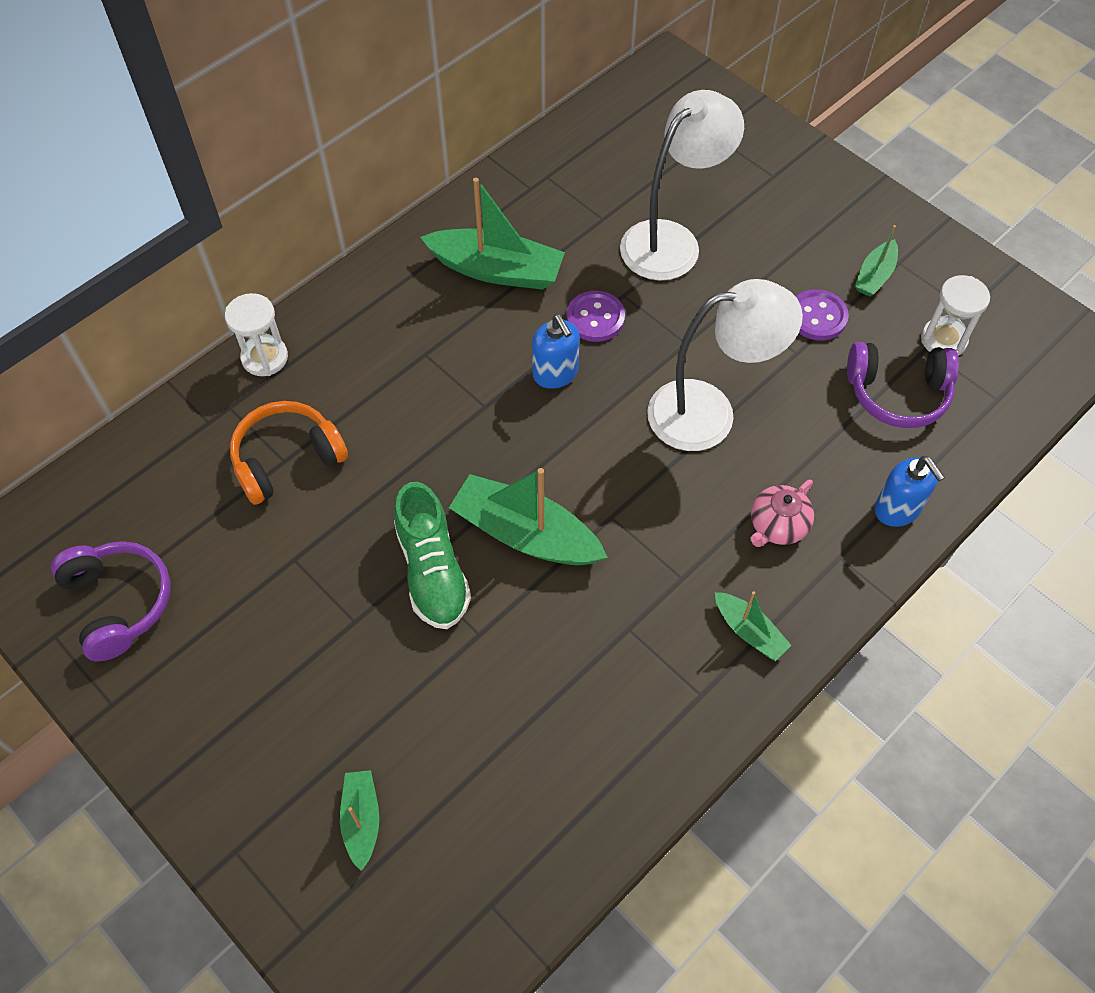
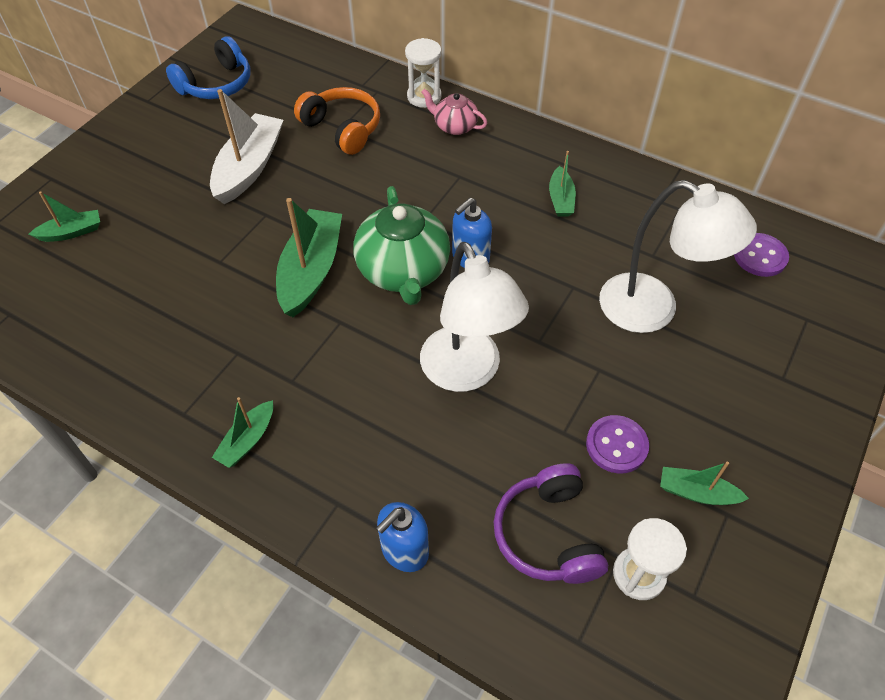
camera: 75 degrees right, 5 degrees down
purple headphones [51,541,171,661] -> blue headphones [166,36,251,99]
green shoe [394,482,471,629] -> none
green boat [420,178,565,290] -> green boat [549,151,576,217], size x0.53
purple button [567,291,625,342] -> purple button moved to [734,233,789,277]
pink teapot [750,480,814,547] -> pink teapot moved to [421,89,487,135]
none -> white boat [210,89,283,204]
none -> green teapot [353,186,450,305]

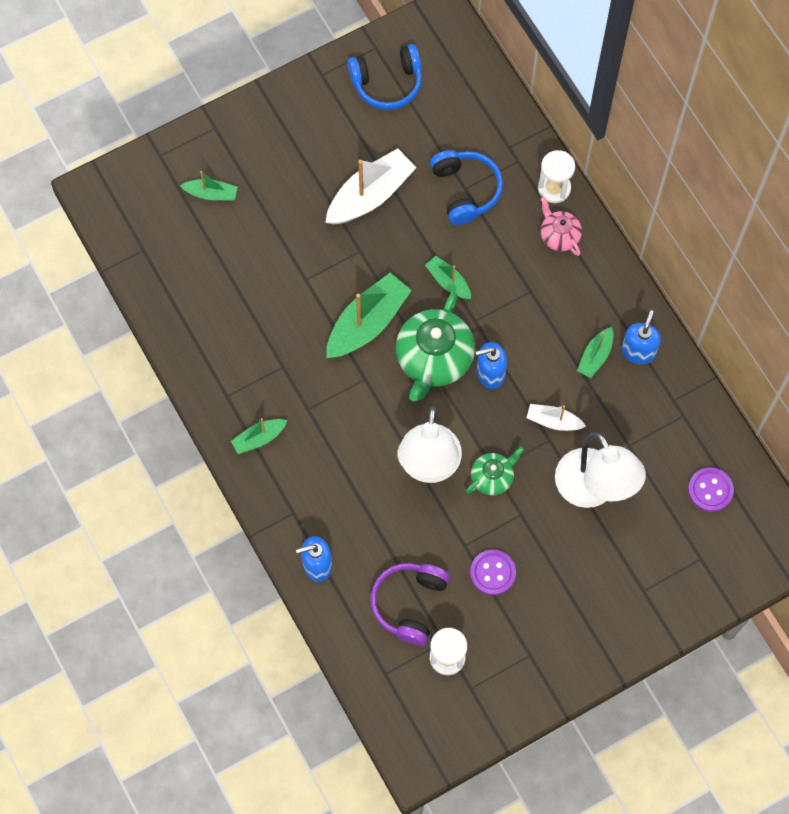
camera: 30 degrees right, 15 degrees up
orange headphones [294,87,380,155] -> blue headphones [430,150,503,225]
green boat [660,462,749,505] -> green boat moved to [425,256,471,299]
none -> green teapot [466,447,524,495]
none -> white boat [526,404,586,431]
none -> blue soap dispenser [622,310,661,365]

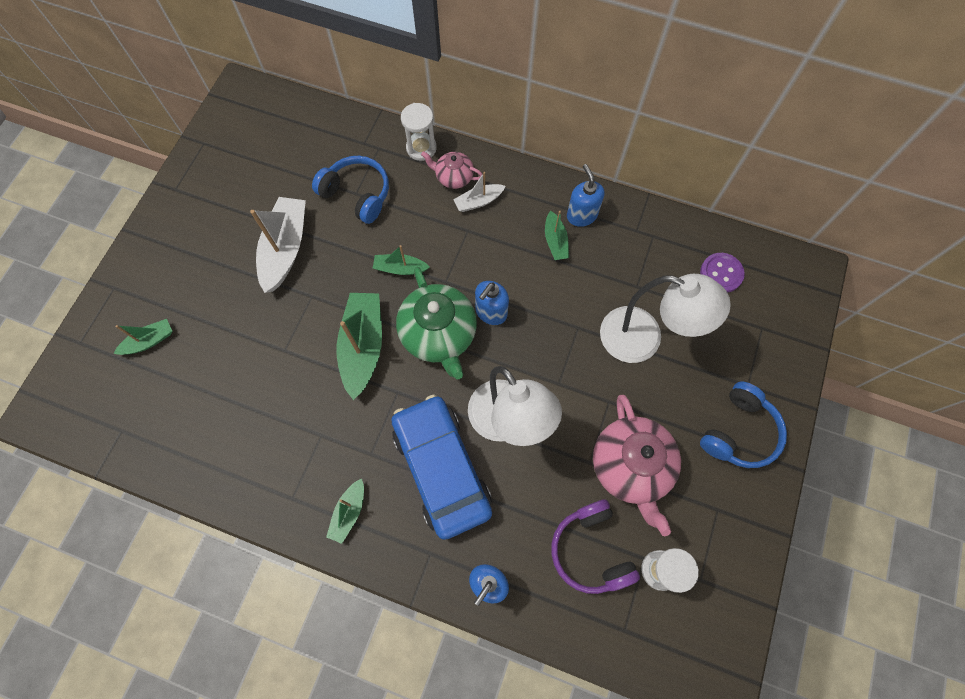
camera: 40 degrees left, 0 degrees up
blue headphones [348,44,422,110] -> blue headphones moved to [700,382,787,468]
green teapot [466,447,524,495] -> none
purple button [470,550,516,595] -> pink teapot [593,395,681,536]
white boat [526,404,586,431] -> white boat moved to [453,172,506,212]
none -> blue car [391,395,492,540]

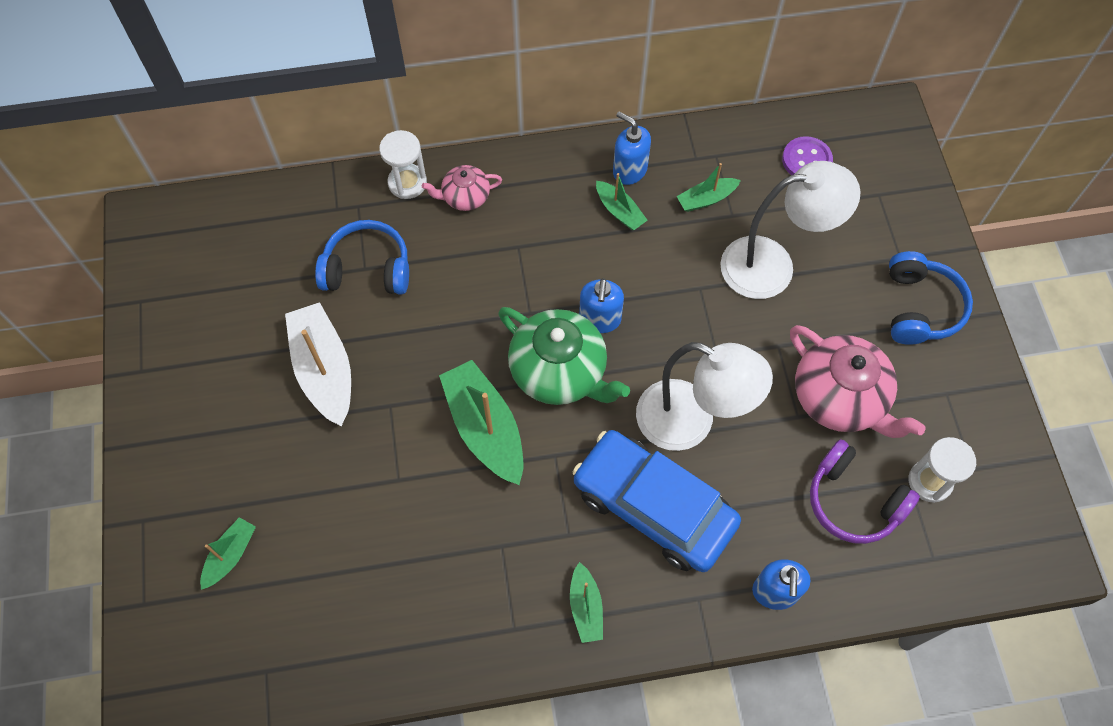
camera: 30 degrees left, 5 degrees down
green boat [373,245,430,275] -> green boat moved to [677,163,741,212]
white boat [453,172,506,212] -> none

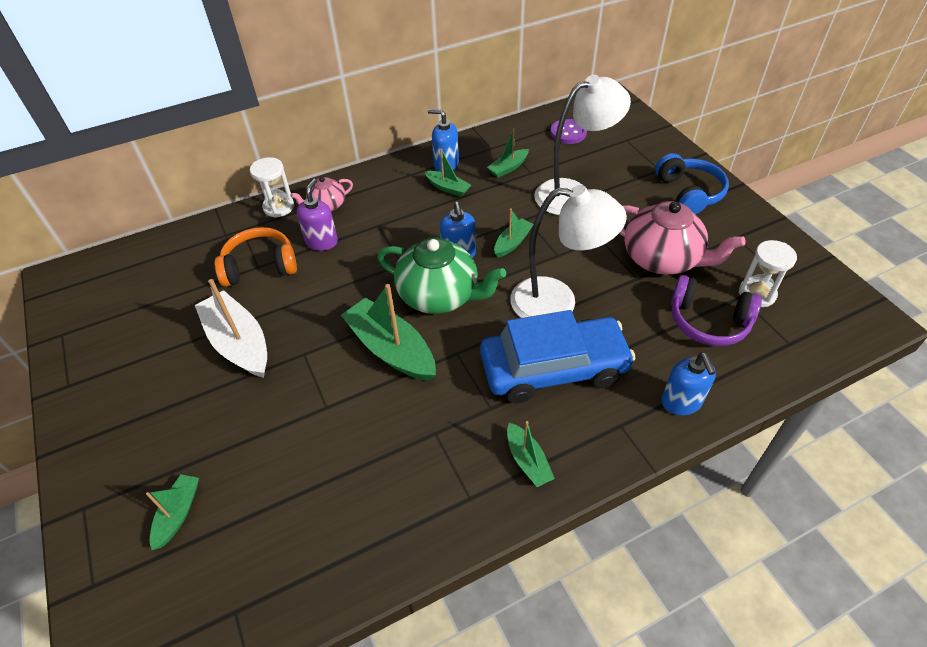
camera: 15 degrees left, 15 degrees down
blue headphones [315,220,409,295] -> orange headphones [215,227,297,287]
blue car [572,430,741,572] -> blue car turned 150 degrees clockwise [480,310,636,403]
none -> purple soap dispenser [297,179,338,251]
none -> green boat [494,208,533,258]

